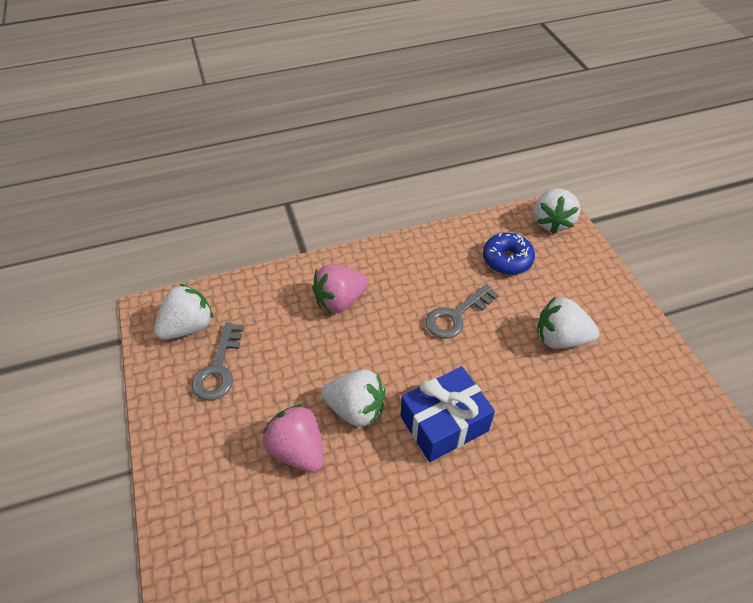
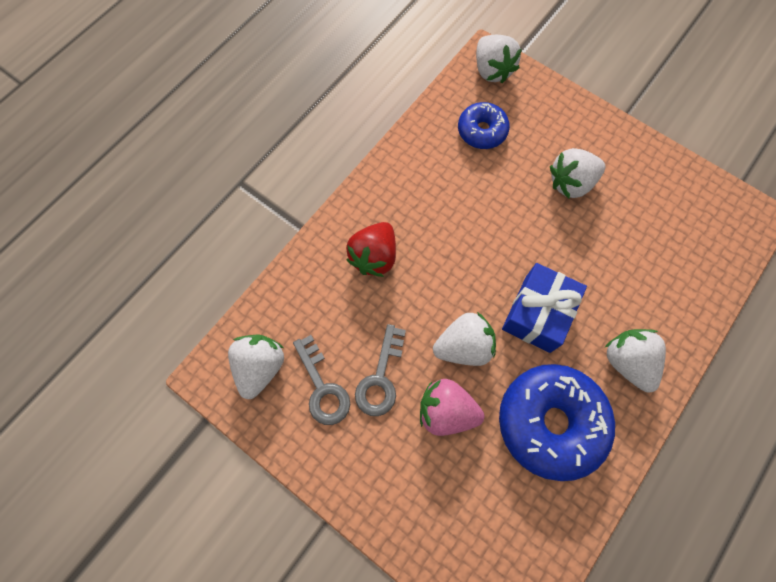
camera: 35 degrees left, 20 degrees up
pink strawberry [312,264,368,313] -> red strawberry [346,222,396,277]
grey key [425,284,499,339] -> grey key moved to [355,324,406,416]
none -> blue donut [499,364,615,481]
none -> white strawberry [604,329,666,392]

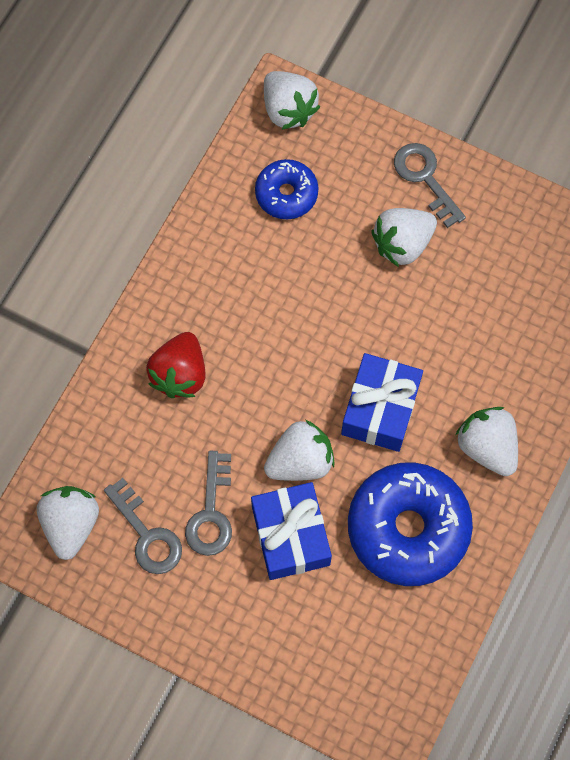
camera: 10 degrees left, 0 degrees up
pink strawberry [420,379,484,436] -> blue gift [251,482,332,580]
none -> grey key [394,143,466,228]

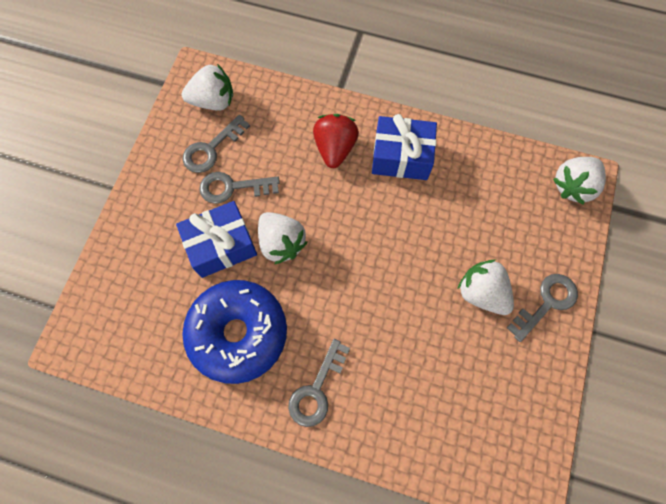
camera: 80 degrees right, 0 degrees up
red strawberry [146,332,206,398] -> red strawberry turned 90 degrees clockwise [313,114,359,168]
blue donut [255,159,318,219] -> none
blue gift [341,353,423,452] -> blue gift moved to [372,114,437,180]
white strawberry [455,407,518,476] -> grey key [288,339,350,427]

